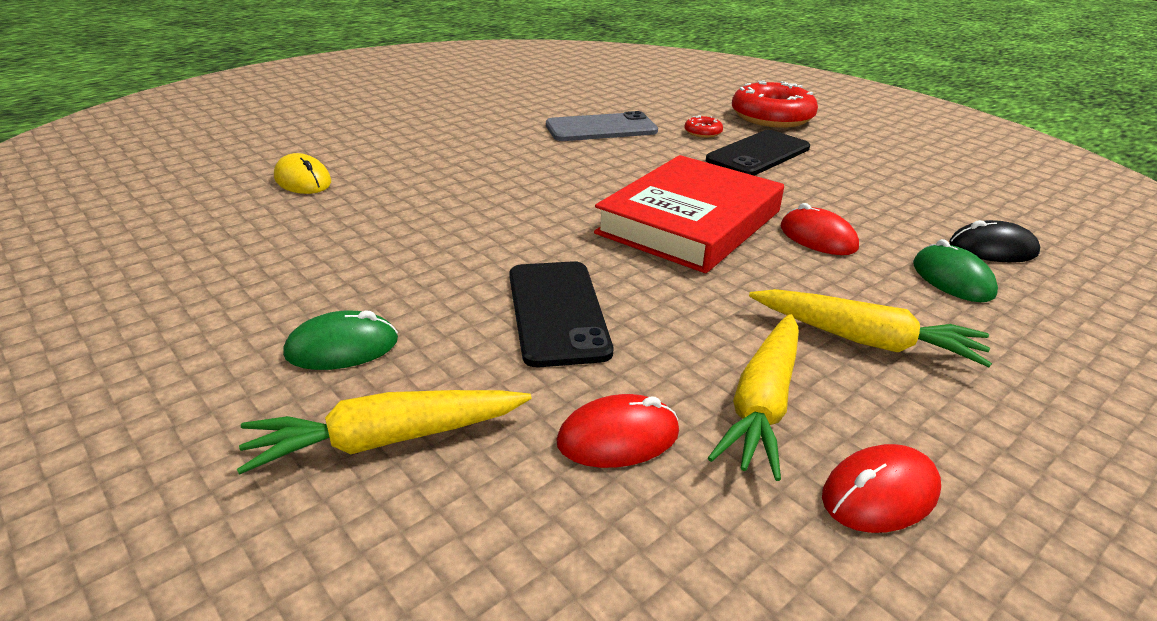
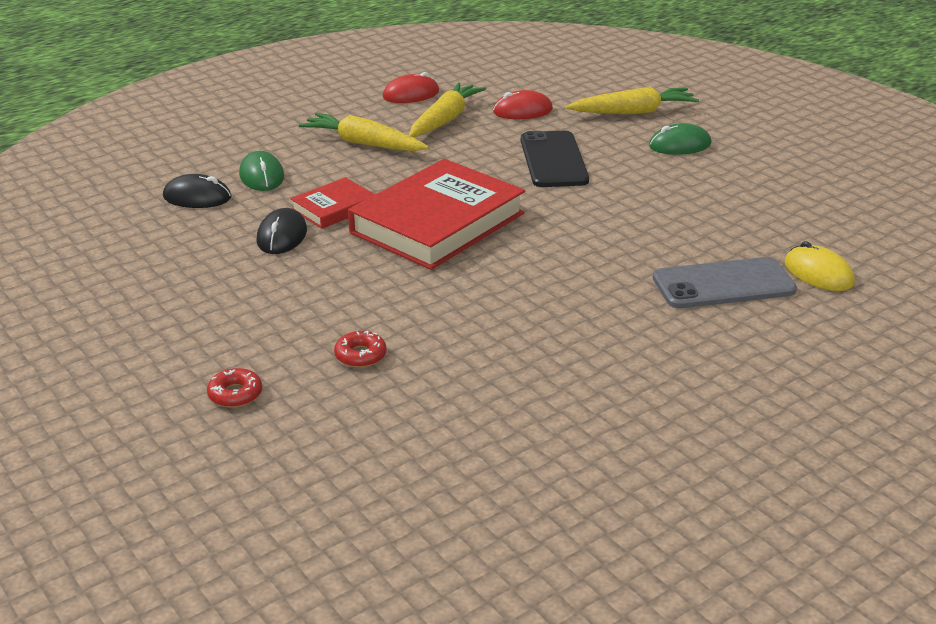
camera: 175 degrees left, 0 degrees up
grey phone [546,111,658,141] -> grey phone moved to [653,257,797,308]
black phone [706,130,810,176] -> none
red donut [732,80,818,128] -> red donut [207,368,262,408], size x0.43
red mouse [781,203,859,255] -> red book [290,177,375,229]
none -> black mouse [256,208,307,254]

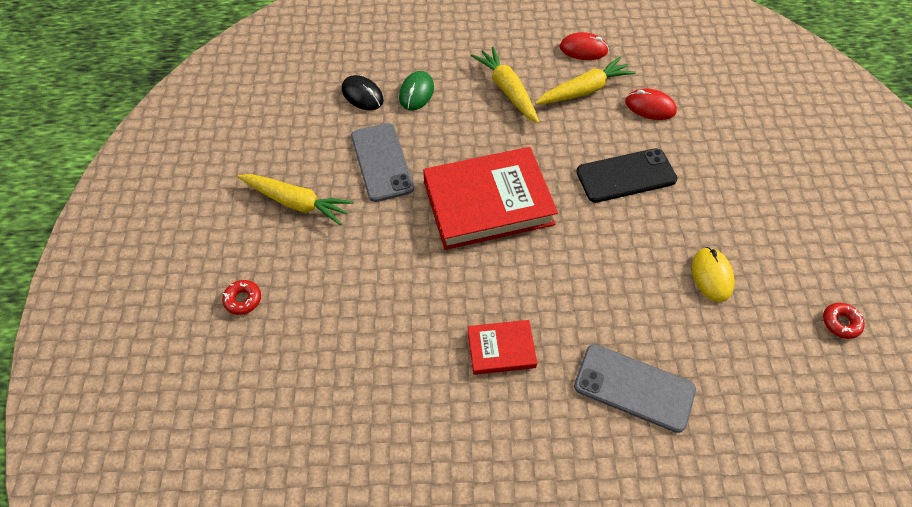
camera: 35 degrees right, 25 degrees up
black mouse [256,208,307,254] -> grey phone [351,123,414,202]
red book [290,177,375,229] -> red book moved to [468,320,537,375]
red donut [334,331,387,368] -> red donut moved to [823,303,865,339]
black phone [521,131,589,187] -> black phone turned 45 degrees clockwise [576,148,677,203]
yellow carrot [566,87,699,114] -> yellow carrot moved to [237,174,354,226]
green mouse [649,123,711,155] -> none
yellow mouse [784,241,855,291] -> yellow mouse moved to [692,247,734,302]

